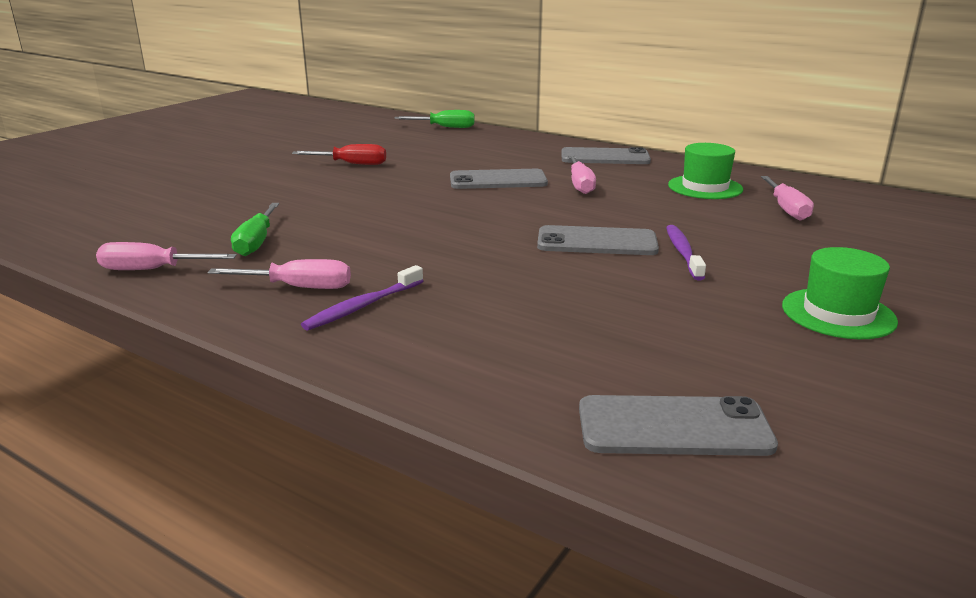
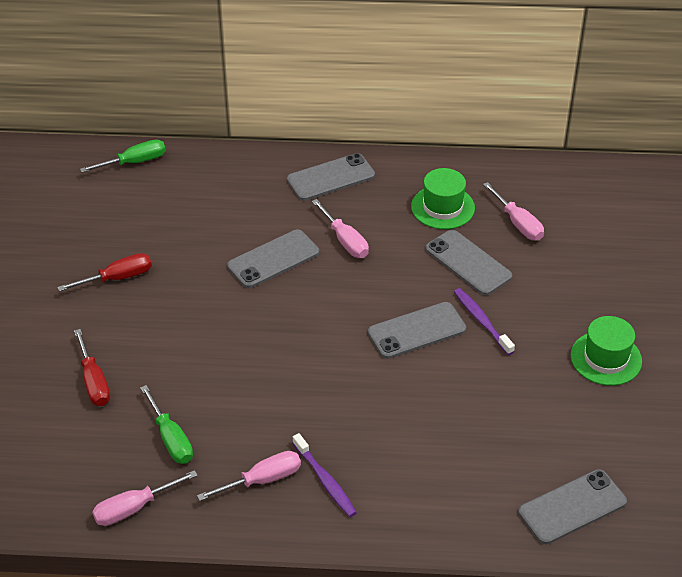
camera: 30 degrees left, 20 degrees up
purple toothbrush [301,265,423,331] -> purple toothbrush turned 45 degrees counterclockwise [293,433,357,517]
none -> red screwdriver [74,329,110,406]
none -> grey phone [425,230,512,295]

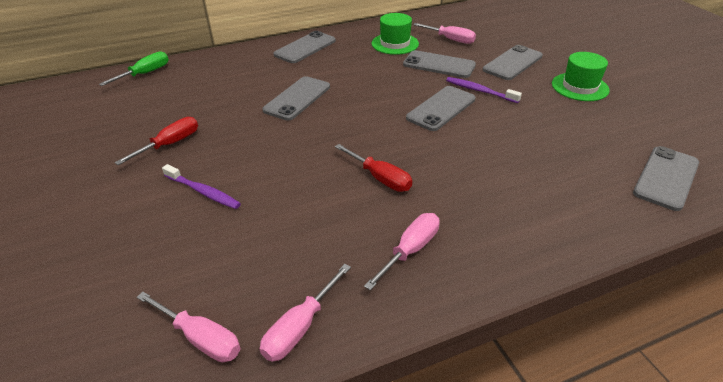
camera: 25 degrees left, 5 degrees down
red screwdriver [74,329,110,406] -> red screwdriver moved to [335,144,412,192]
green screwdriver [140,385,193,464] -> none
purple toothbrush [293,433,357,517] -> purple toothbrush moved to [162,164,241,209]
pink screwdriver [312,199,369,258] -> pink screwdriver moved to [137,292,240,362]
none -> grey phone [483,45,543,80]

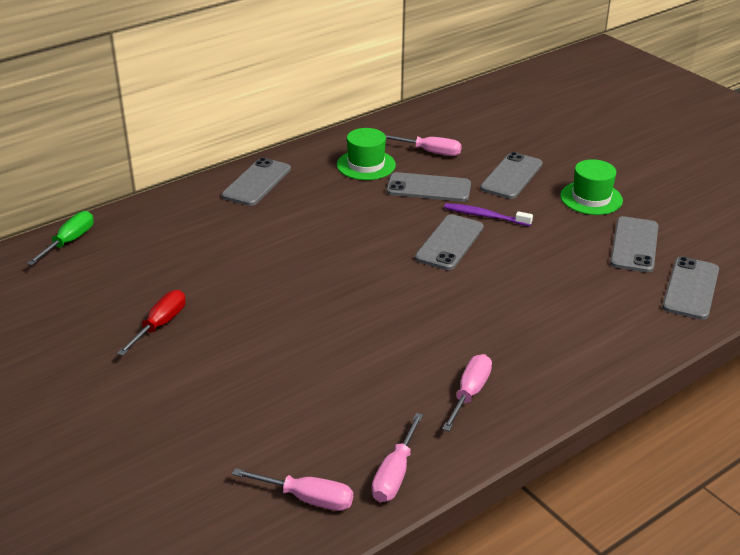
camera: 15 degrees left, 5 degrees down
purple toothbrush [162,164,241,209] -> none
grey phone [263,76,330,121] -> grey phone moved to [610,216,658,273]
red screwdriver [335,144,412,192] -> none

